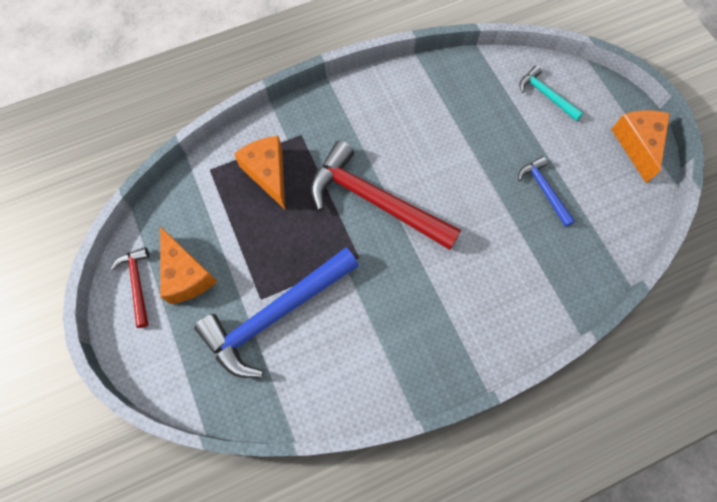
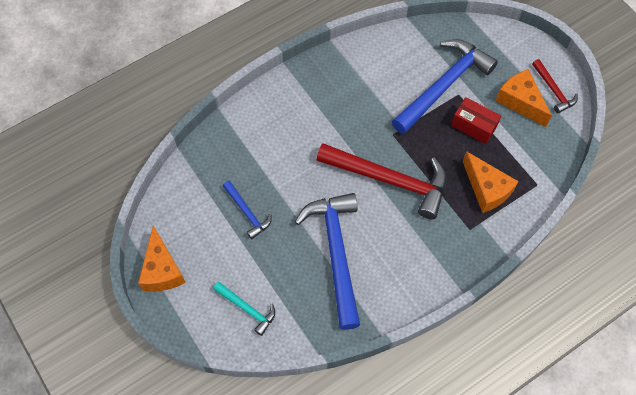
camera: 170 degrees right, 5 degrees down
none -> blue hammer [295,193,360,330]
none -> red box [451,97,501,144]

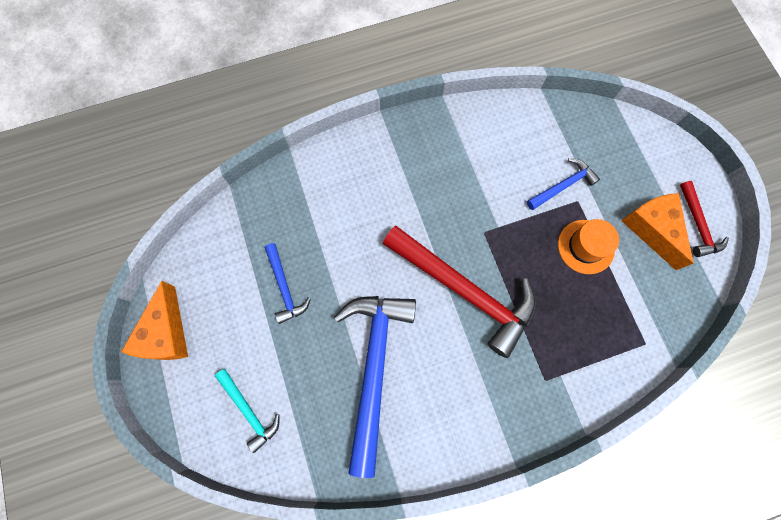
camera: 15 degrees right, 10 degrees up
blue hammer [392,39,498,134] -> blue hammer [527,158,600,210], size x0.49
red box [451,97,501,144] -> orange hat [558,219,619,274]
orange cheese [463,151,519,213] -> none

